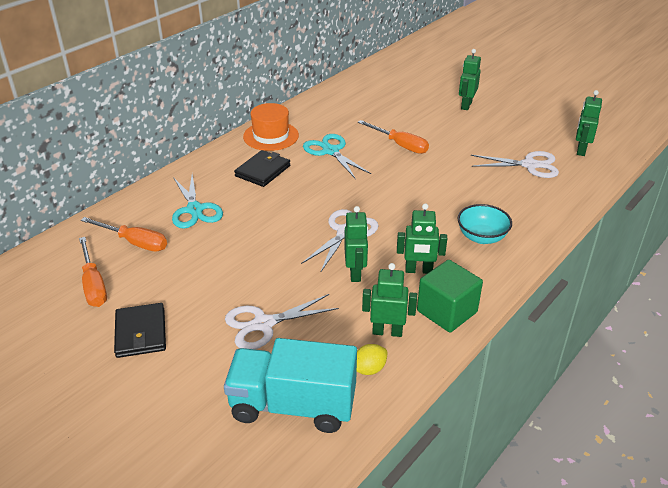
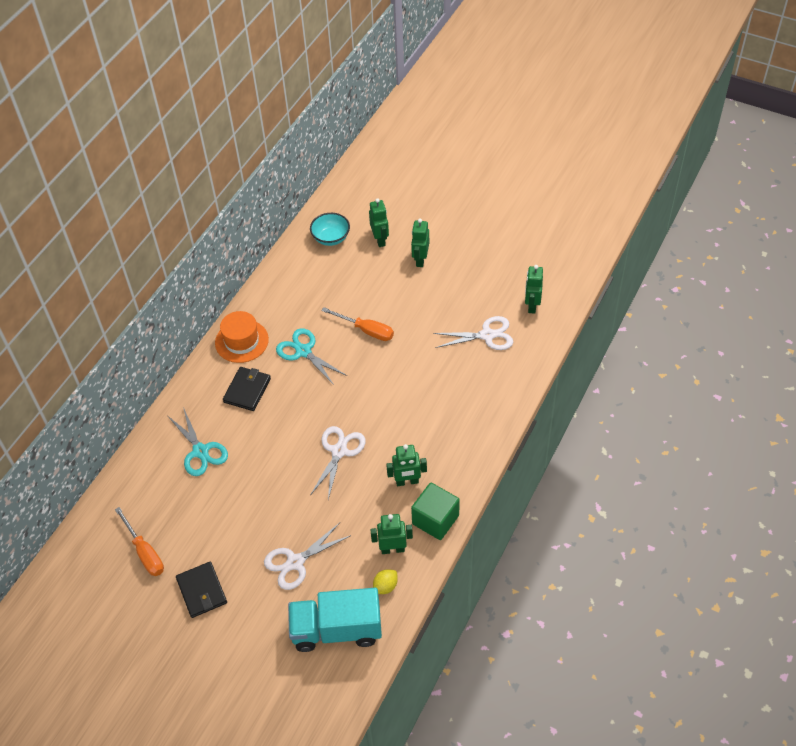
camera: 10 degrees left, 15 degrees up
orange screwdriver [81,217,167,252] -> none
green robot [344,206,368,282] -> green robot moved to [369,198,389,247]
turquoise bowl [457,204,512,244] -> turquoise bowl moved to [310,213,350,246]

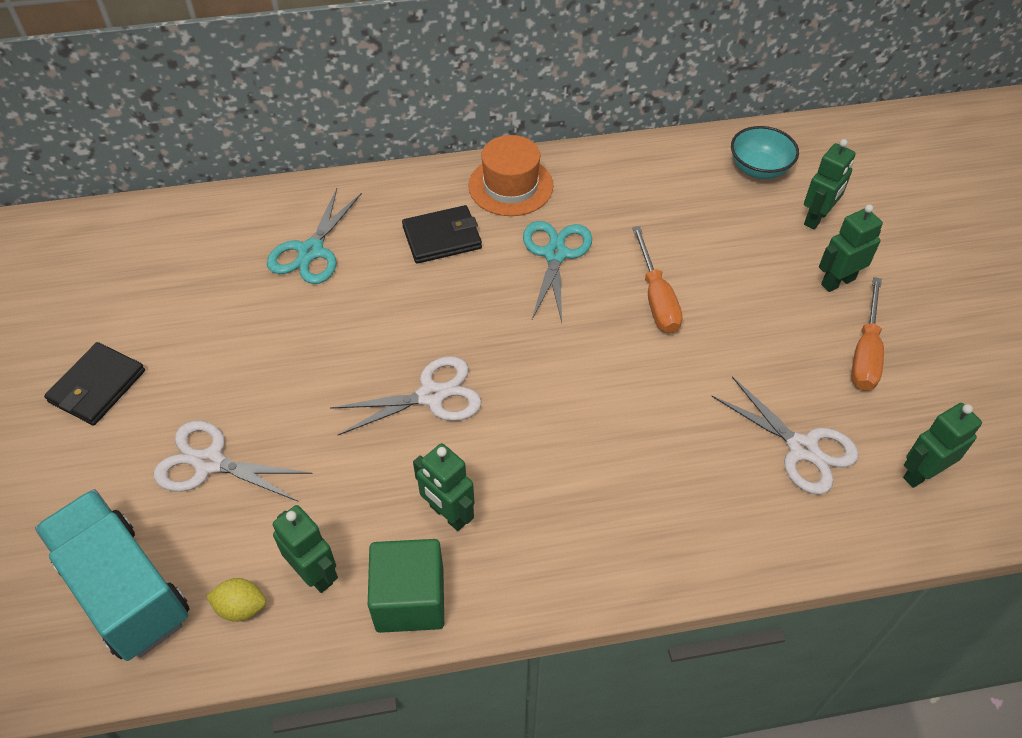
camera: 50 degrees right, 0 degrees up
orange screwdriver [115,507,164,576] -> orange screwdriver moved to [851,277,884,390]

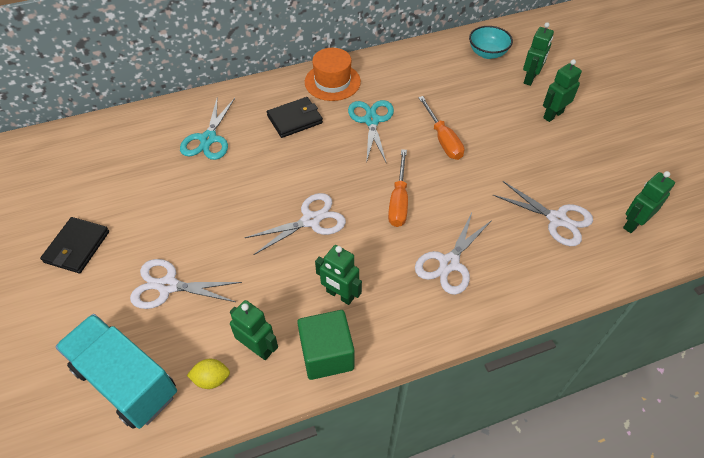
camera: 10 degrees left, 0 degrees up
orange screwdriver [851,277,884,390] -> orange screwdriver moved to [388,149,408,227]
none -> white scissors [415,213,492,295]

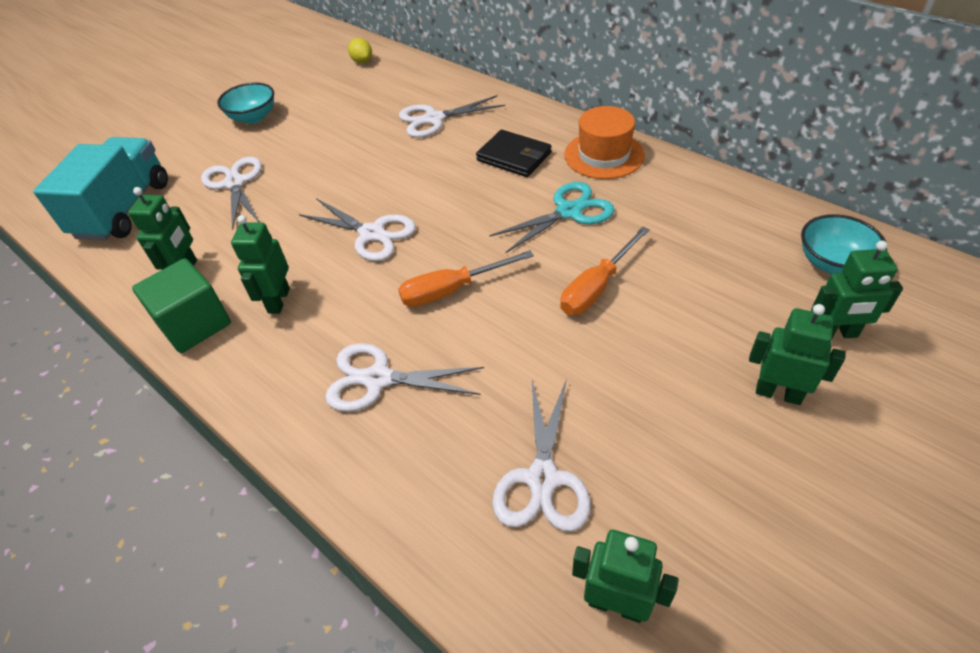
camera: 65 degrees right, 5 degrees down
black wallet [40,217,109,273] -> turquoise bowl [217,82,274,124]
turquoise scissors [180,98,235,160] -> white scissors [399,95,505,138]
yellow lemon [187,359,230,389] -> yellow lemon moved to [348,38,372,63]

